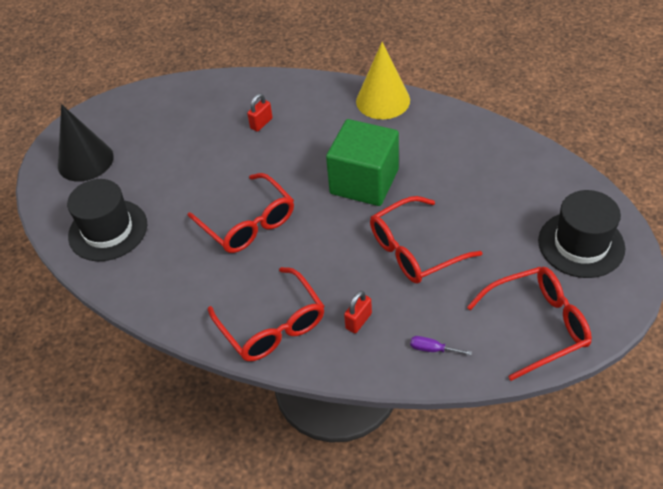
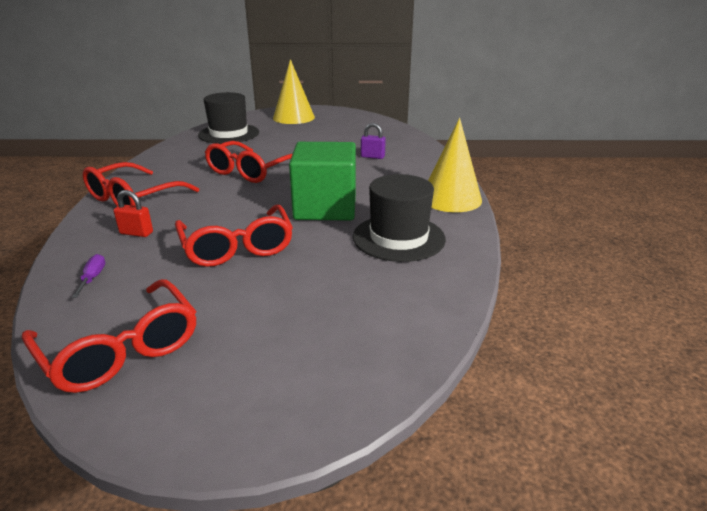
camera: 65 degrees right, 20 degrees down
black cone [58,104,114,182] -> yellow cone [273,59,315,124]
red padlock [247,93,273,132] -> purple padlock [361,123,386,159]
red glasses [370,196,483,284] -> red glasses turned 150 degrees counterclockwise [175,205,293,267]
black hat [538,190,625,278] -> black hat moved to [353,174,446,262]

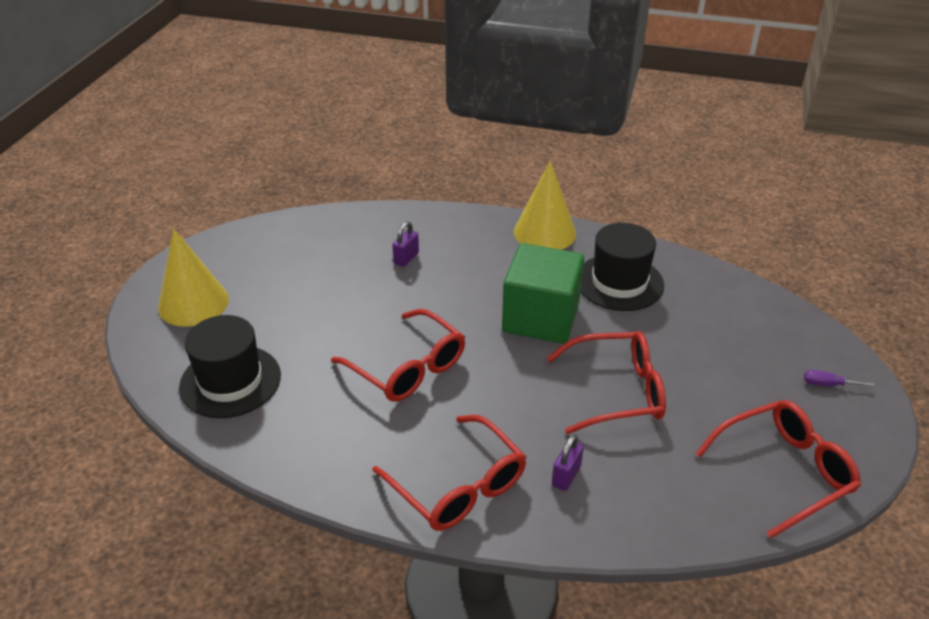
camera: 75 degrees left, 10 degrees up
purple screwdriver [72,254,105,298] -> purple screwdriver moved to [804,370,875,387]
red padlock [113,190,153,237] -> purple padlock [552,434,584,491]

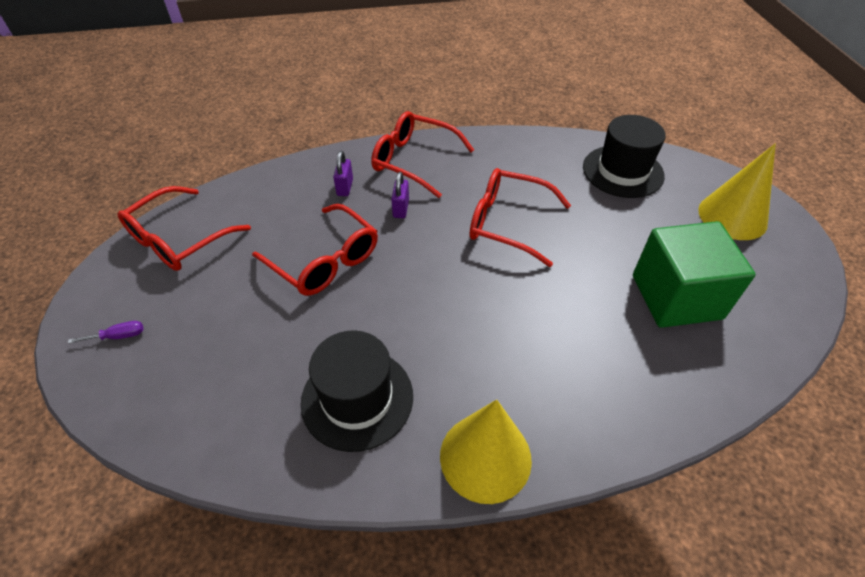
camera: 155 degrees right, 10 degrees up
purple padlock [392,221,419,267] -> purple padlock moved to [391,172,409,218]
green cube [502,243,584,344] -> green cube moved to [633,221,756,328]
red glasses [547,331,666,434] -> red glasses turned 105 degrees counterclockwise [252,204,378,296]

